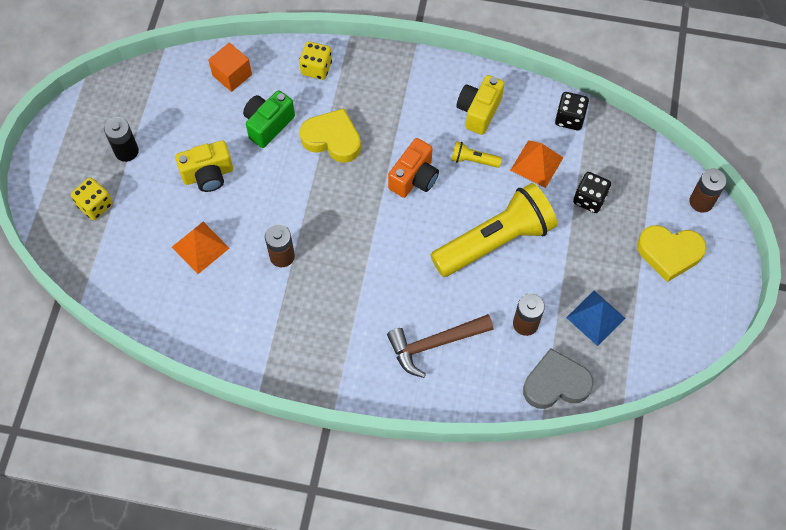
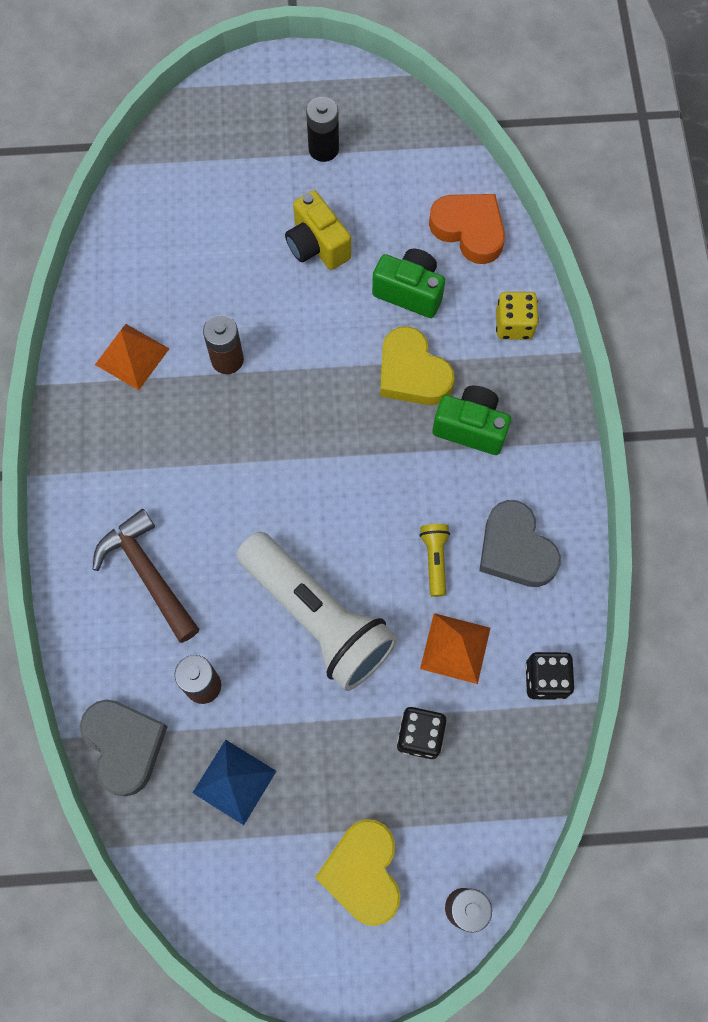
camera: 75 degrees right, 5 degrees up
yellow dice [71,177,113,220] -> none
orange pyramid [172,222,229,274] -> orange pyramid moved to [95,324,169,390]
orange cube [208,43,252,92] -> orange heart [429,194,505,264]
yellow heart [299,108,361,163] -> yellow heart turned 135 degrees clockwise [380,326,455,405]
orange camera [388,138,439,198] -> none
yellow flashlight [430,183,557,277] -> white flashlight [236,532,398,691]
yellow camera [457,75,505,135] -> grey heart [479,500,561,587]
none -> green camera [432,386,511,455]

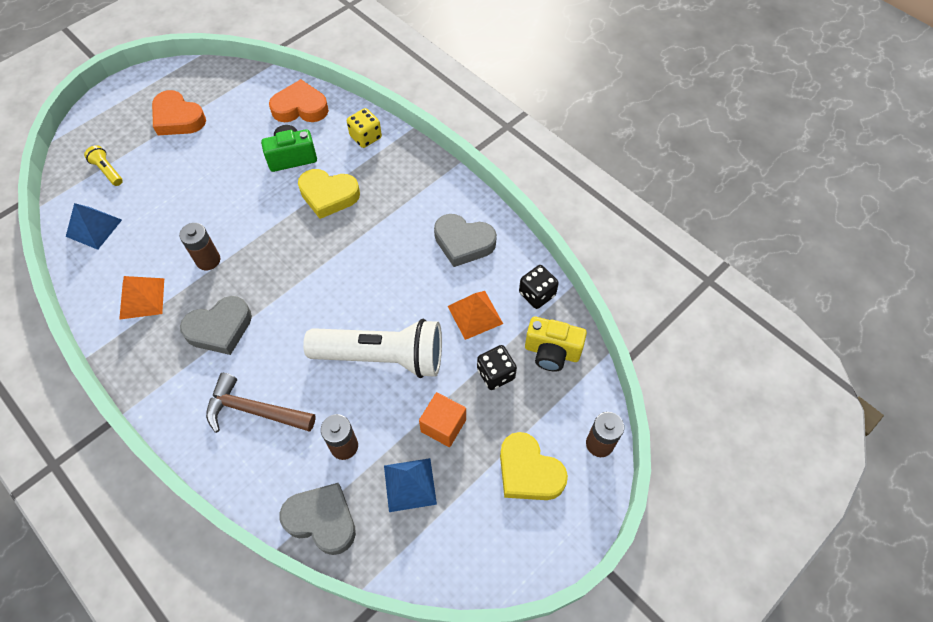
camera: 40 degrees left, 10 degrees down
yellow camera [285,190,351,270] -> yellow camera moved to [525,317,587,372]
black battery [306,97,339,162] -> orange heart [152,90,206,135]
yellow flashlight [419,524,450,597] -> yellow flashlight moved to [84,145,123,186]
green camera [432,386,511,455] -> none
none -> blue pyramid [66,203,122,250]
none -> grey heart [180,296,252,355]
none -> orange cube [419,392,466,447]

